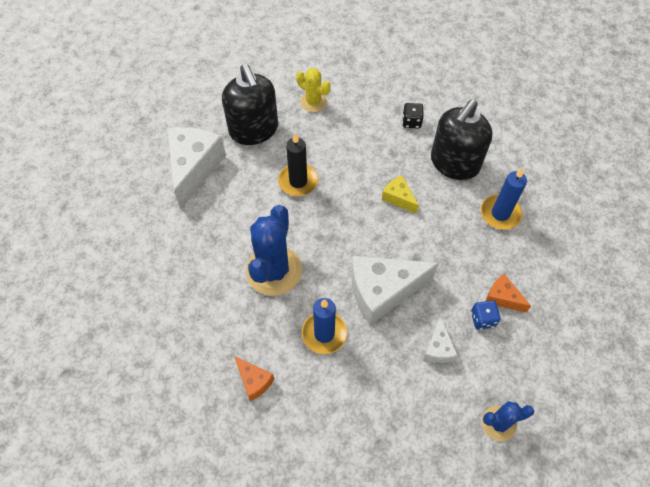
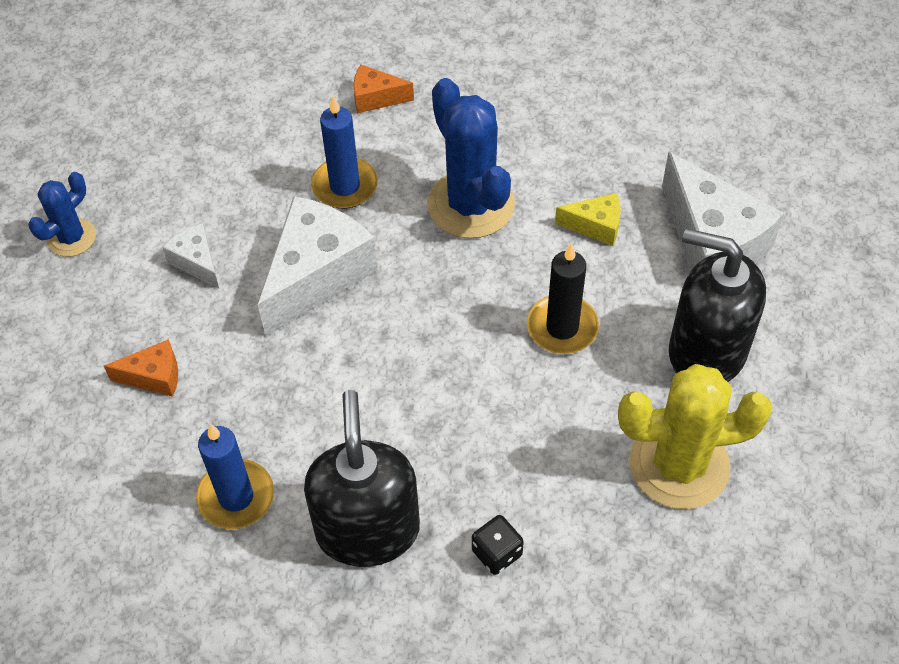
camera: 140 degrees right, 5 degrees down
yellow cactus [296,68,330,112] -> yellow cactus [618,364,773,509], size x1.81
yellow cheese [382,175,419,214] -> yellow cheese moved to [555,193,621,246]
blue dice [471,300,500,330] -> none

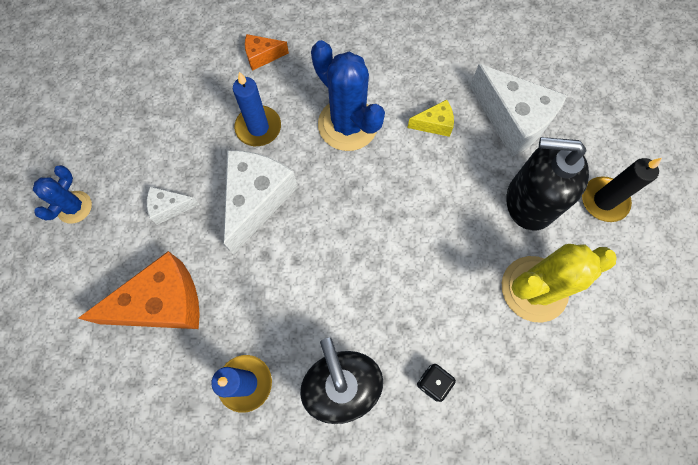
camera: 15 degrees left, 15 degrees up
orange cheese [104,339,178,397] -> orange cheese [78,251,200,329], size x2.04
white cheese [162,223,219,289] -> white cheese turned 45 degrees counterclockwise [147,187,200,225]
black candle [527,243,599,354] -> black candle moved to [582,158,662,222]

